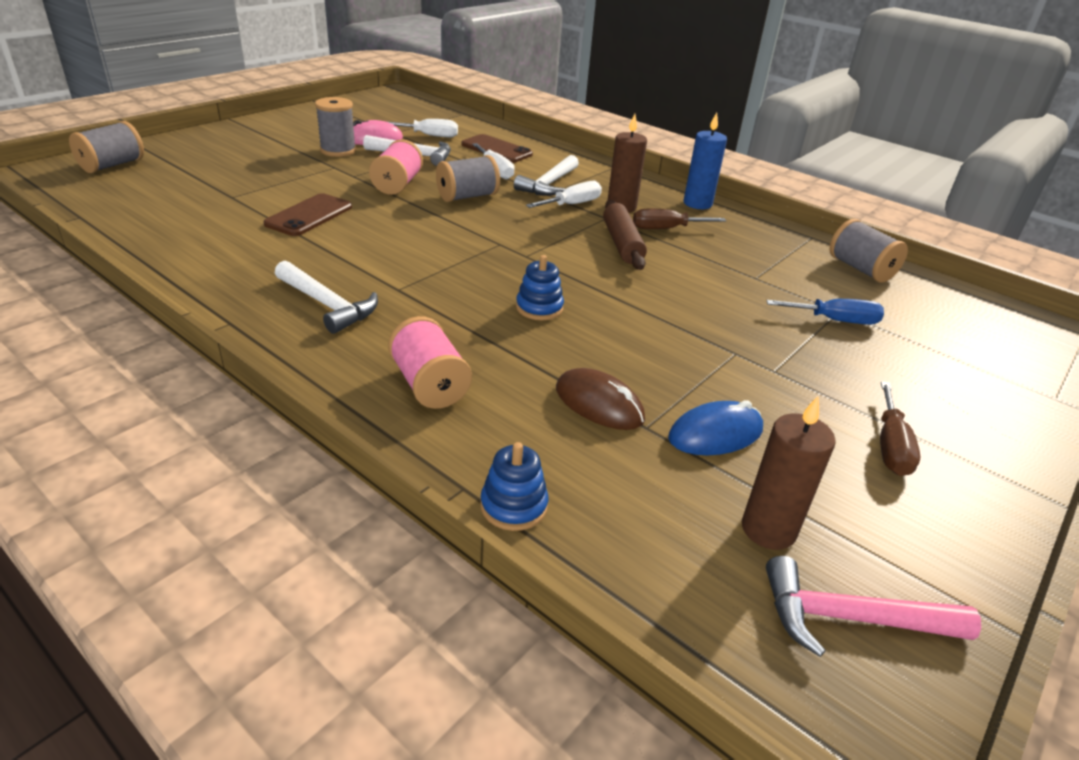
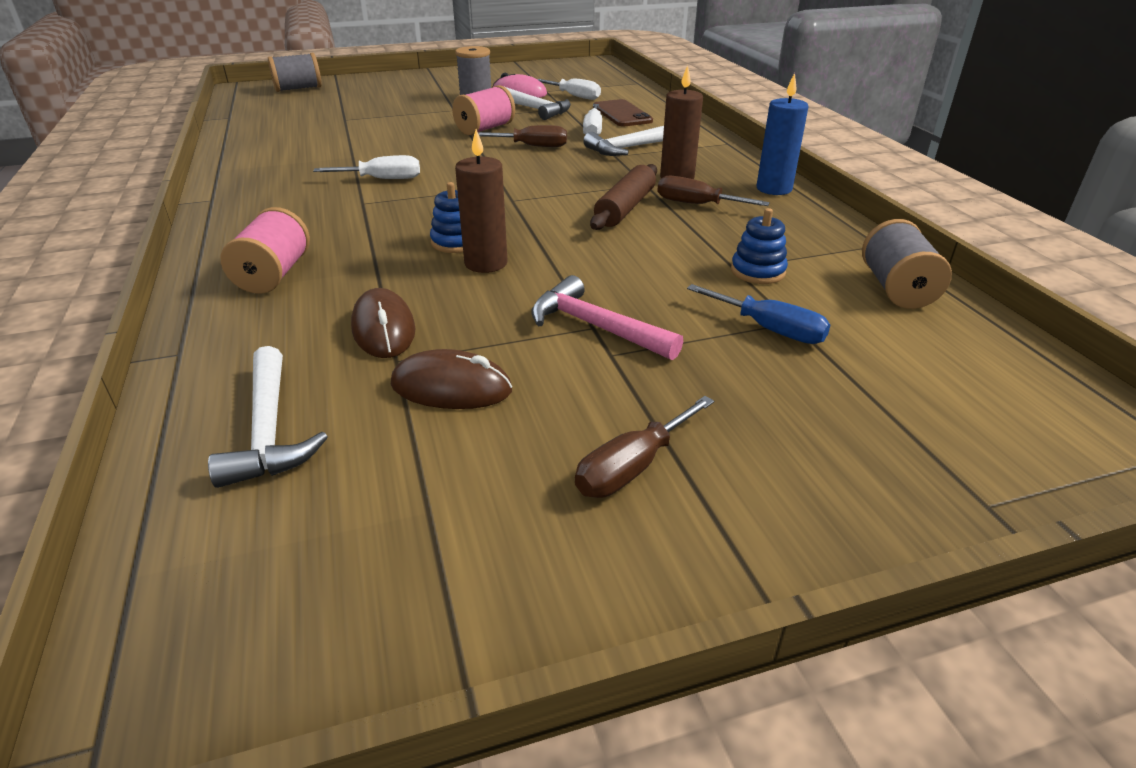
camera: 35 degrees right, 0 degrees up
brown phone [263,193,352,236] -> none
white hammer [275,261,378,334] -> white hammer moved to [208,346,328,488]
grey spool [436,155,500,202] -> brown screwdriver [478,125,567,147]
blue stacking toy [480,442,548,531] -> blue stacking toy moved to [731,208,788,284]
white screwdriver [526,181,602,208] -> white screwdriver moved to [313,155,420,179]
blue mouse [668,400,763,455] -> brown mouse [391,349,512,409]
brown candle [742,396,836,550] -> brown candle moved to [455,129,507,273]
pink hammer [766,556,981,657] -> pink hammer moved to [531,275,683,360]

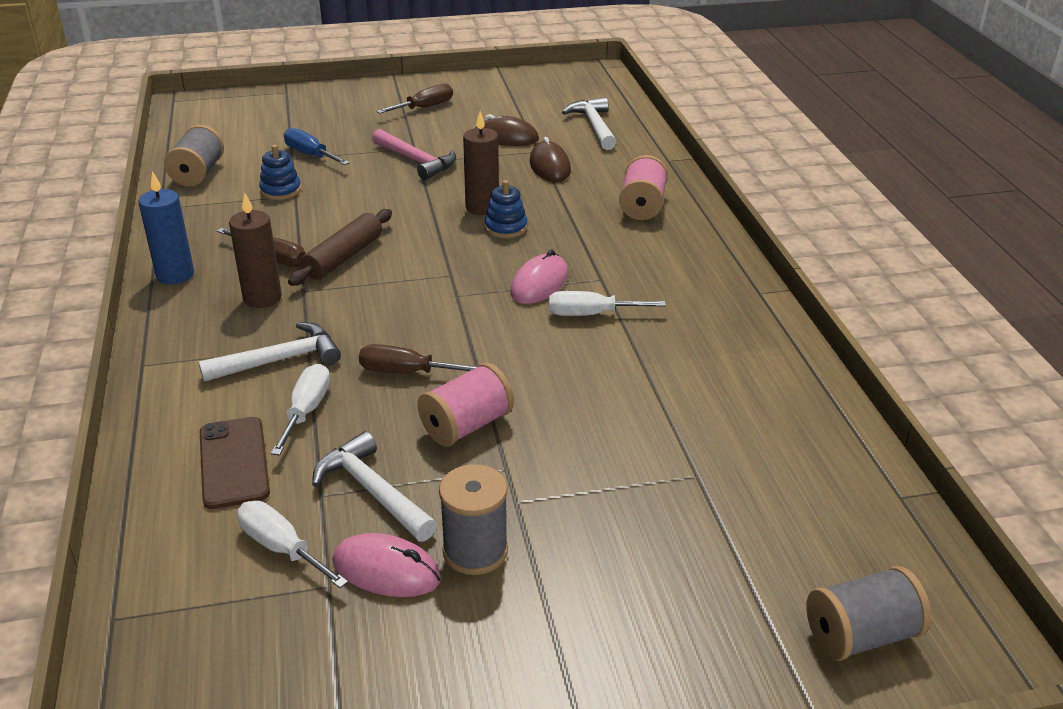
camera: 175 degrees left, 0 degrees up
none -> pink mouse [510,250,568,304]

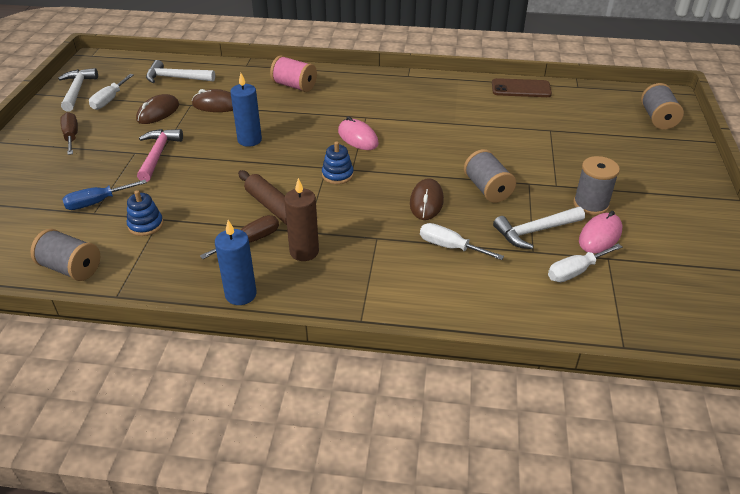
camera: 70 degrees left, 5 degrees up
white hammer [198,322,341,382] -> white hammer moved to [58,68,98,112]
brown phone [200,417,270,509] -> brown phone moved to [492,78,552,97]
brown screwdriver [359,344,477,373] -> brown mouse [410,178,444,220]
pink hammer [372,129,456,180] -> pink hammer turned 60 degrees counterclockwise [137,129,183,182]
pink spool [418,363,514,447] -> grey spool [464,149,516,203]
brown candle [463,111,499,215] -> blue candle [230,73,262,147]
blue stacking toy [485,180,527,238] -> blue stacking toy moved to [322,142,354,184]
white screwdriver [549,291,666,316] -> white screwdriver moved to [89,74,134,110]

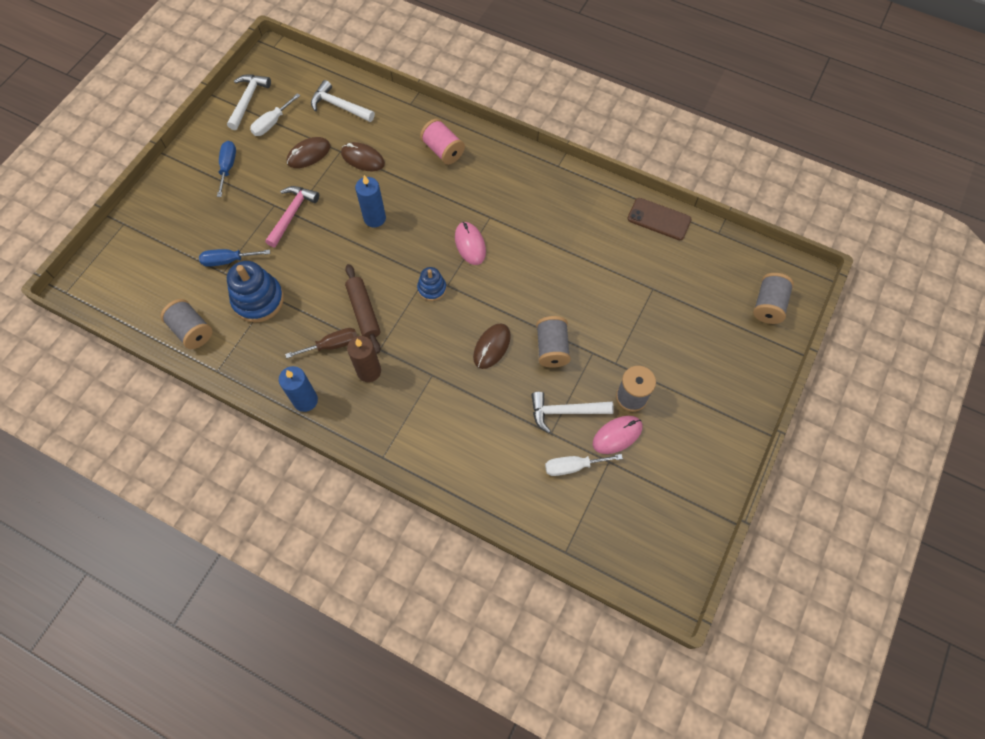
camera: 20 degrees right, 25 degrees up
brown screwdriver [60,112,78,155] -> blue screwdriver [217,141,236,197]
blue stacking toy [127,190,163,236] -> blue stacking toy [227,261,284,323], size x1.78
white screwdriver [420,223,504,260] -> none

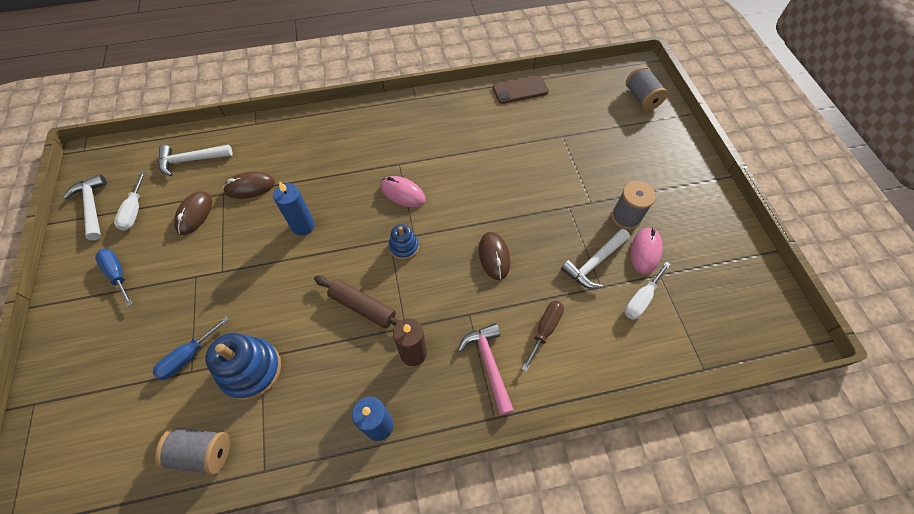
camera: 40 degrees left, 5 degrees down
pink hammer [265,186,319,247] -> pink hammer moved to [458,323,514,415]
brown screwdriver [285,328,357,358] -> brown screwdriver moved to [522,301,564,372]
pink spool [420,119,465,165] -> none
grey spool [536,316,571,368] -> none

